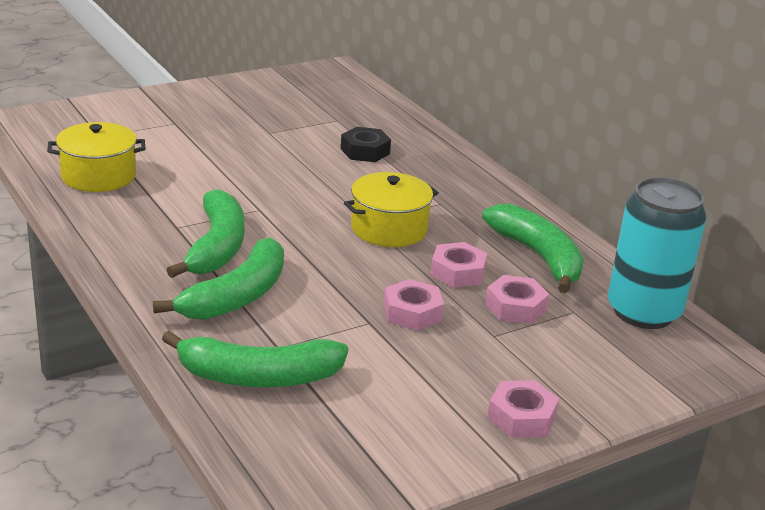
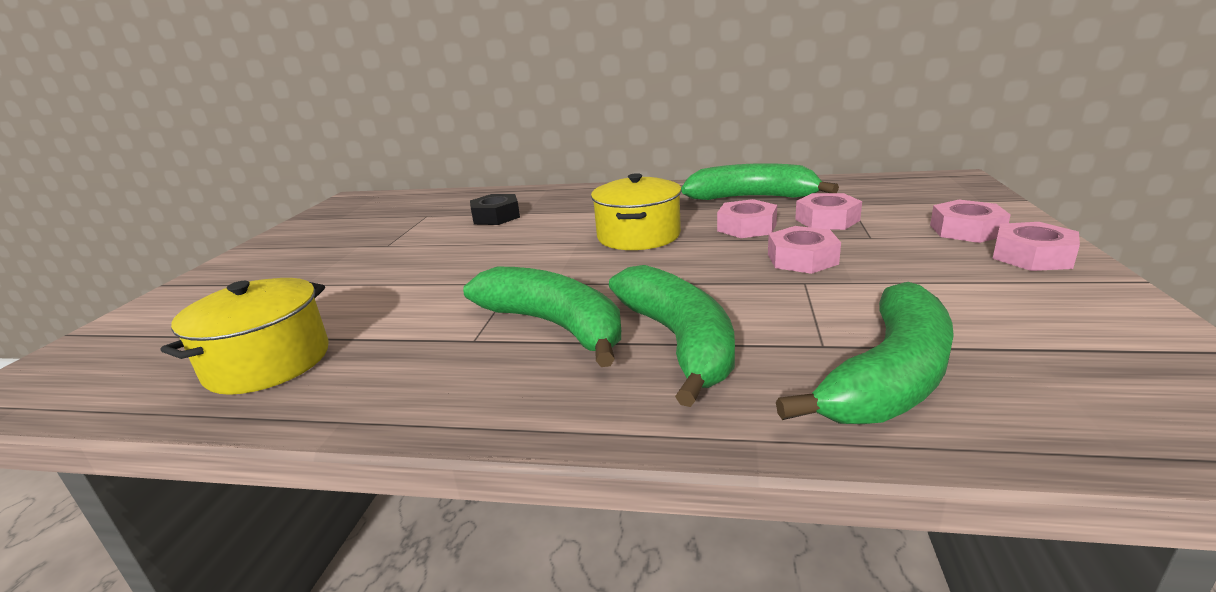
camera: 45 degrees left, 5 degrees down
turquoise can [608,177,706,329] -> none
none -> pink nut [930,200,1011,243]

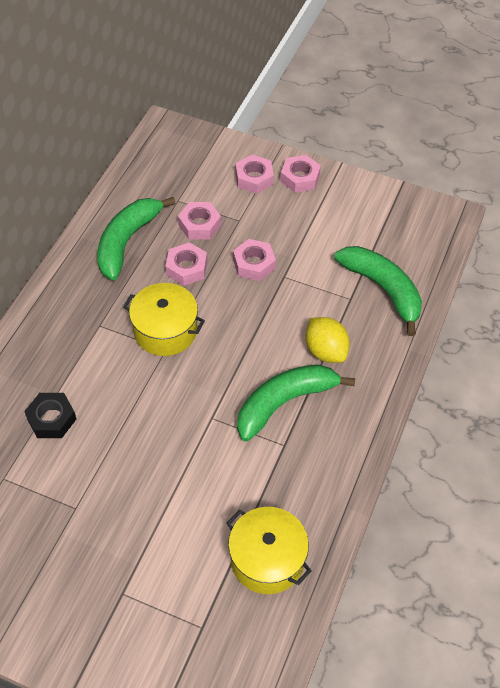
camera: 80 degrees left, 30 degrees up
green banana [609,265,735,407] -> yellow lemon [306,317,350,363]

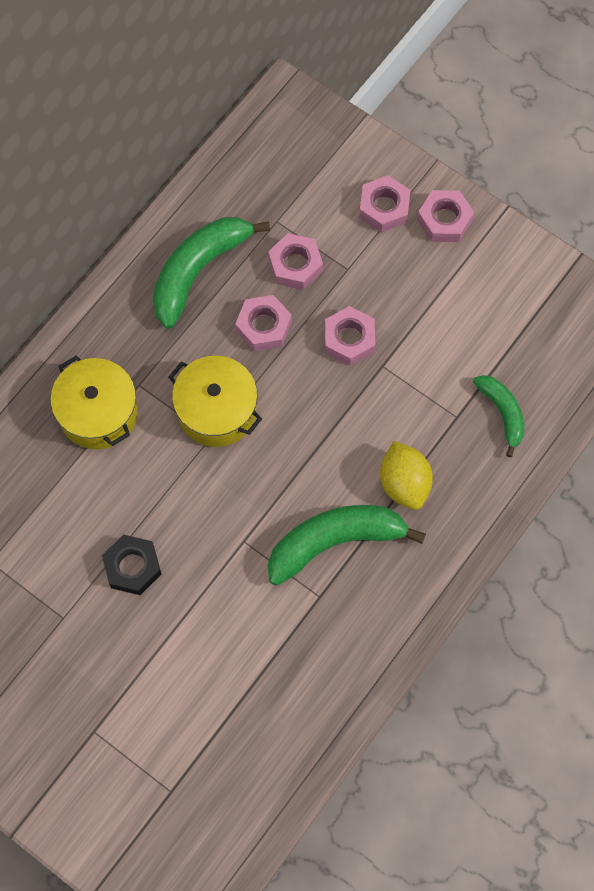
camera: 15 degrees right, 15 degrees up
black nut [24,393,76,438] -> black nut moved to [102,534,161,595]
yellow pot [227,507,312,594] -> yellow pot moved to [50,356,138,449]
green banana [334,246,422,336] -> green banana [473,375,524,457], size x0.57

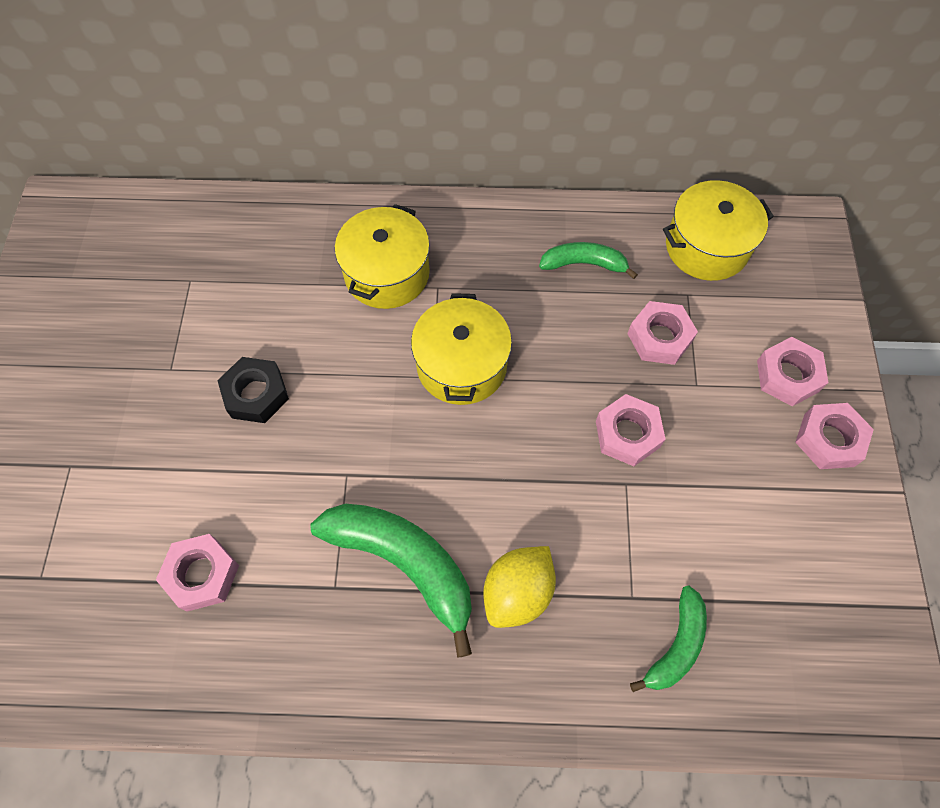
camera: 55 degrees right, 5 degrees down
green banana [153,217,270,329] -> green banana [539,242,638,279], size x0.57
pink nut [235,295,292,351] -> pink nut moved to [156,534,239,612]
none -> yellow pot [663,180,774,281]

